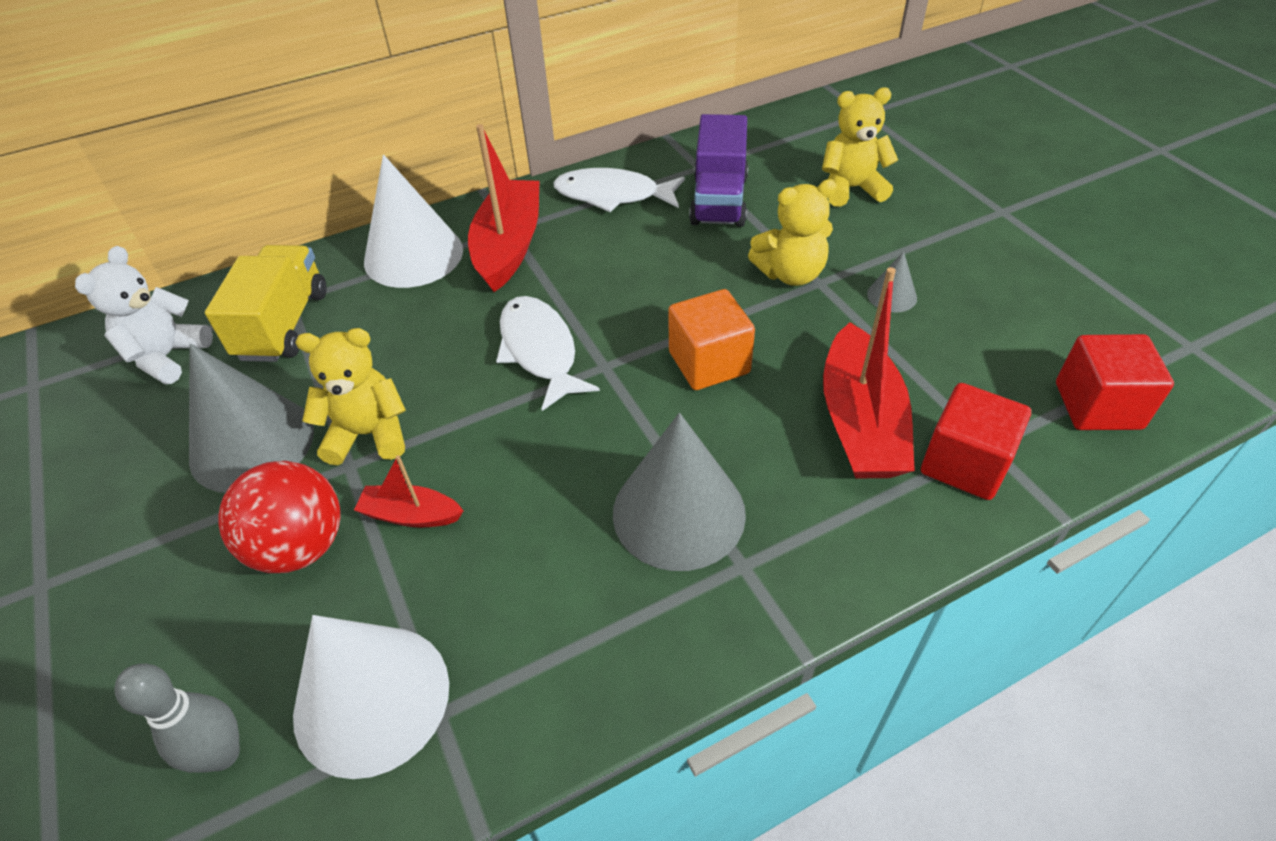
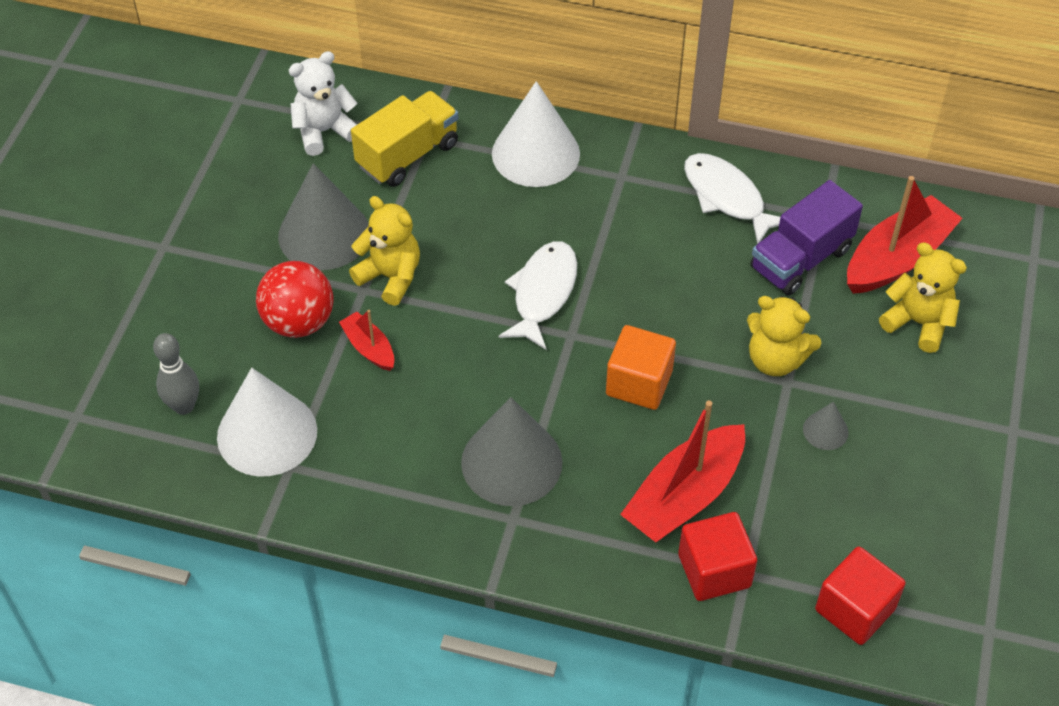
camera: 40 degrees right, 5 degrees up
red boat [468,124,540,292] -> red boat moved to [847,176,963,294]

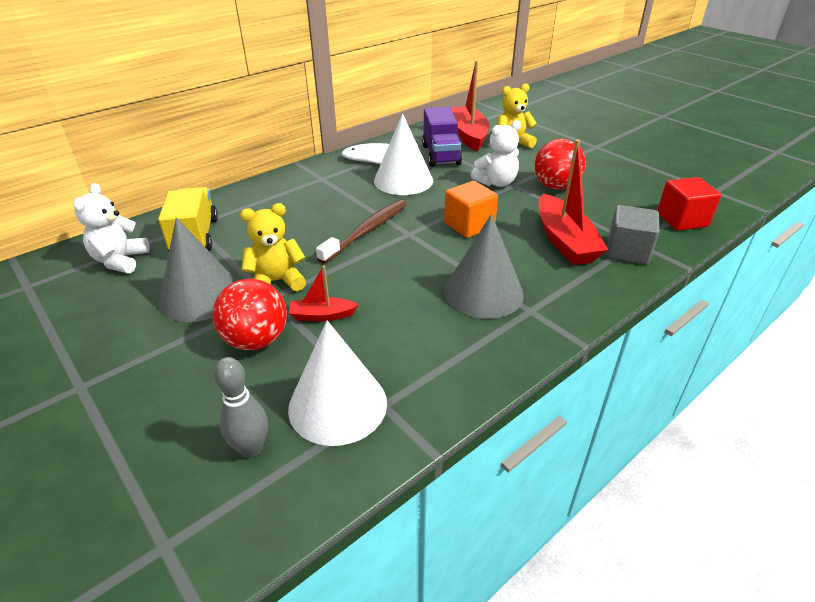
camera: 55 degrees left, 15 degrees down
white cone [492,81,580,187] -> white cone moved to [374,114,433,195]
white fish [499,241,577,350] -> brown toothbrush [316,200,407,264]
red cube [678,512,757,601] -> grey cube [606,205,660,265]
yellow teddy bear [747,296,821,376] -> white teddy bear [471,120,521,187]
grey cone [803,402,848,450] -> red ball [534,139,586,190]

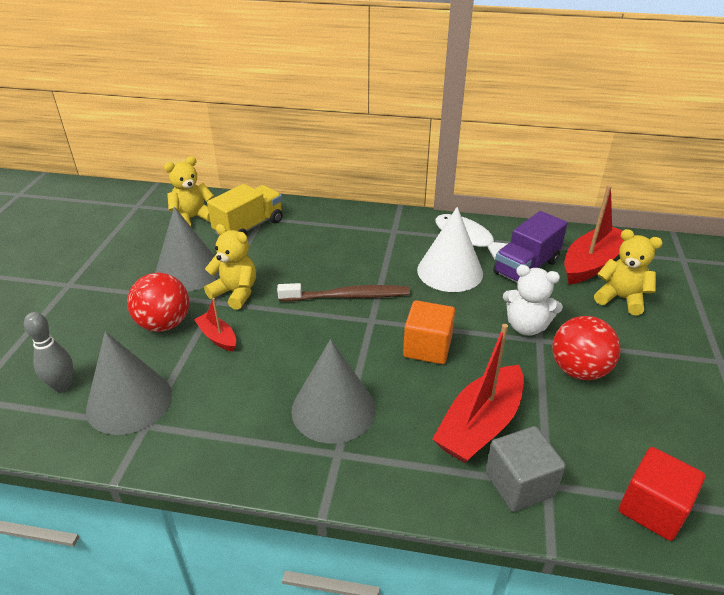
camera: 50 degrees right, 0 degrees up
white teddy bear [73,183,150,273] -> yellow teddy bear [164,156,214,226]
white cone [288,320,387,446] -> grey cone [86,332,172,435]

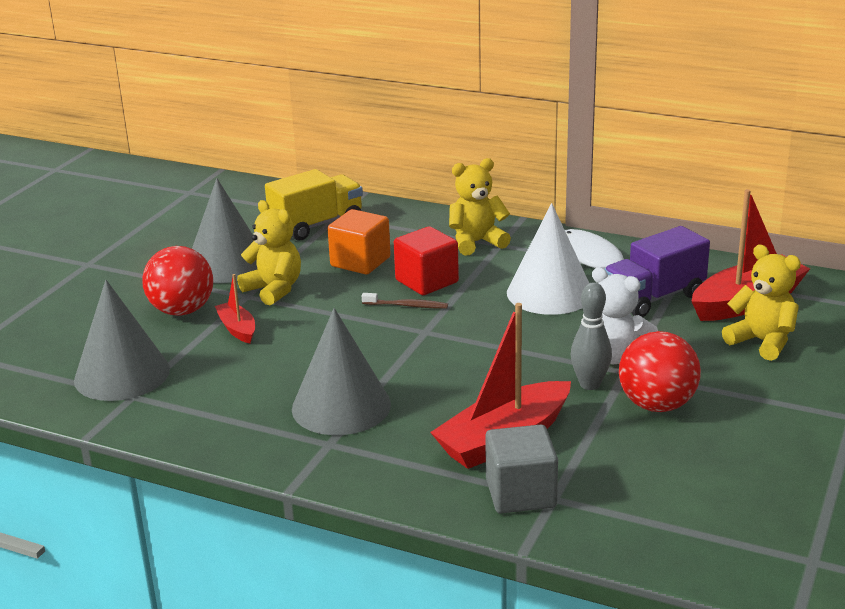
camera: 15 degrees right, 10 degrees down
grey bowling pin [24,312,73,392] -> grey bowling pin moved to [570,282,612,390]
yellow teddy bear [164,156,214,226] -> yellow teddy bear moved to [449,158,511,256]
brown toothbrush [277,283,410,301] -> brown toothbrush [362,293,448,308], size x0.52
orange cube [403,300,455,364] -> orange cube moved to [327,209,391,274]
red cube [619,447,705,541] -> red cube moved to [394,226,459,295]

